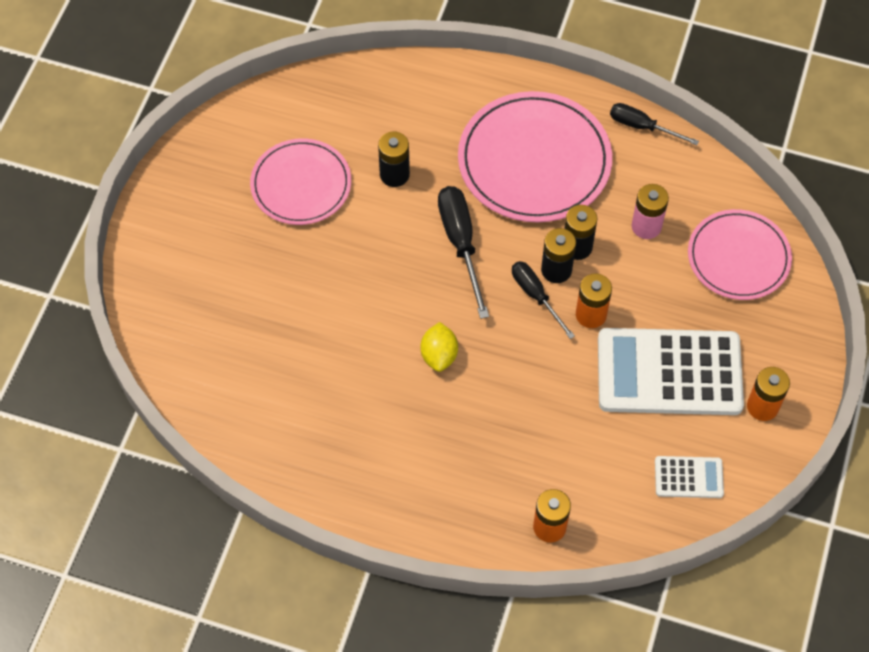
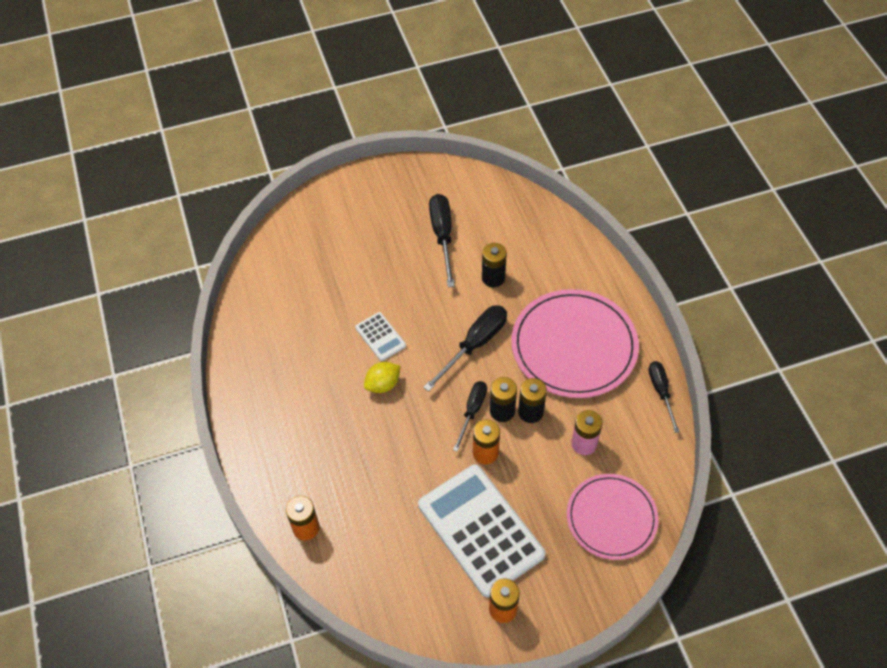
camera: 55 degrees right, 5 degrees down
pink plate [250,138,351,225] -> black screwdriver [429,194,455,287]
white calculator [655,456,724,498] -> white calculator moved to [355,312,406,361]

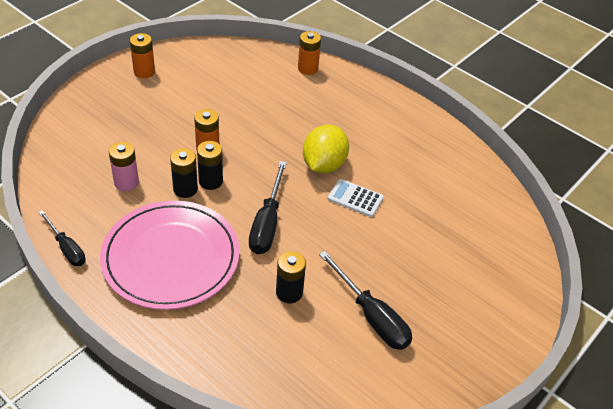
camera: 145 degrees right, 10 degrees down
yellow lemon [364,362,401,393] -> yellow lemon [303,125,349,173], size x1.61
white calculator [418,464,546,597] -> none
black screwdriver [453,381,487,452] -> none
pink plate [567,474,659,560] -> none

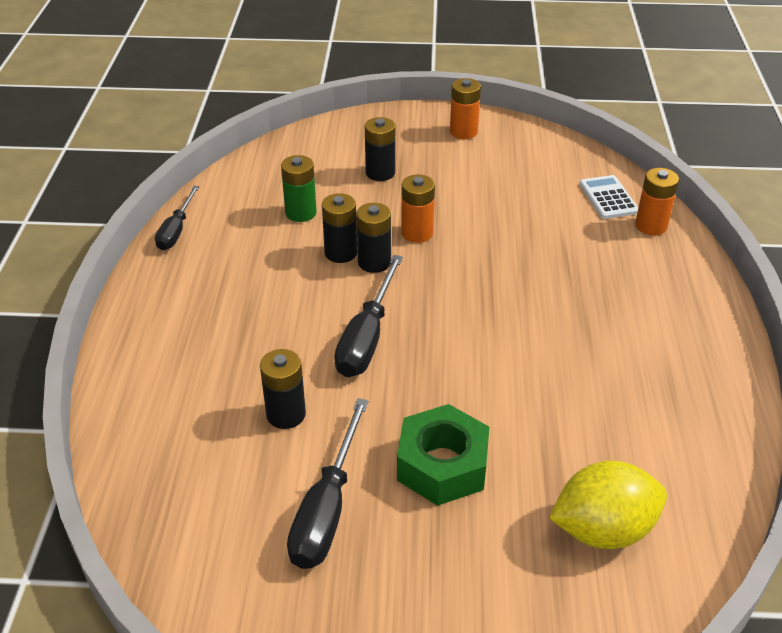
camera: 55 degrees right, 5 degrees down
pink plate [100,201,240,310] -> none
pink battery [109,142,139,191] -> green battery [281,155,317,222]
black screwdriver [249,161,287,254] -> black screwdriver turned 45 degrees counterclockwise [334,255,403,377]
yellow lemon [303,125,349,173] -> yellow lemon moved to [549,461,667,549]
white calculator [328,179,384,217] -> white calculator moved to [579,175,638,219]
none -> black battery [365,117,395,181]
none -> green nut [397,404,489,506]

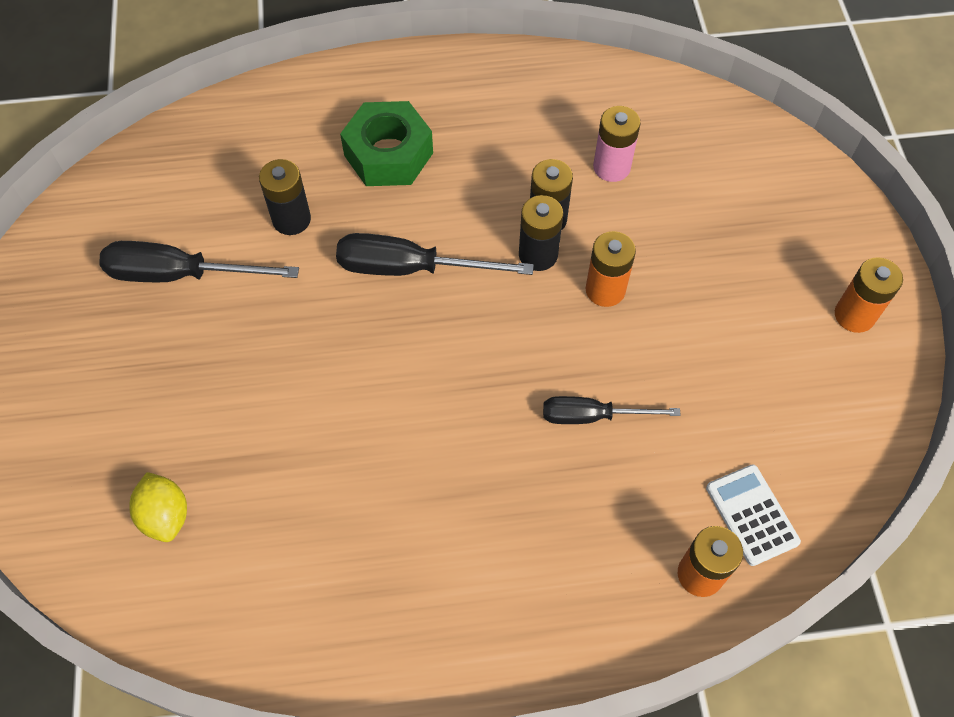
camera: 80 degrees right, 20 degrees up
black screwdriver [155,186,199,250] -> black screwdriver moved to [543,396,681,424]
green battery [281,155,317,222] -> pink battery [593,106,641,182]
black battery [365,117,395,181] -> none
green nut [397,404,489,506] -> green nut moved to [340,101,433,186]
yellow lemon [549,461,667,549] -> yellow lemon [129,472,187,542], size x0.62
white calculator [579,175,638,219] -> white calculator turned 90 degrees counterclockwise [706,464,801,566]

